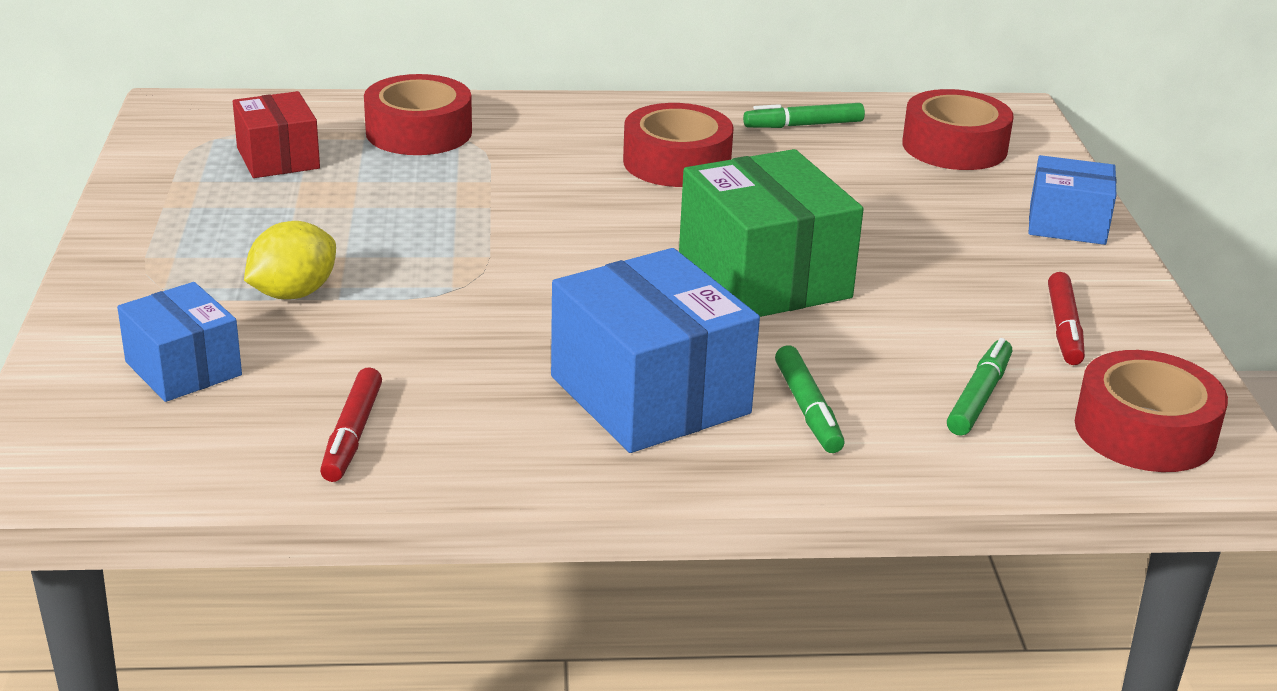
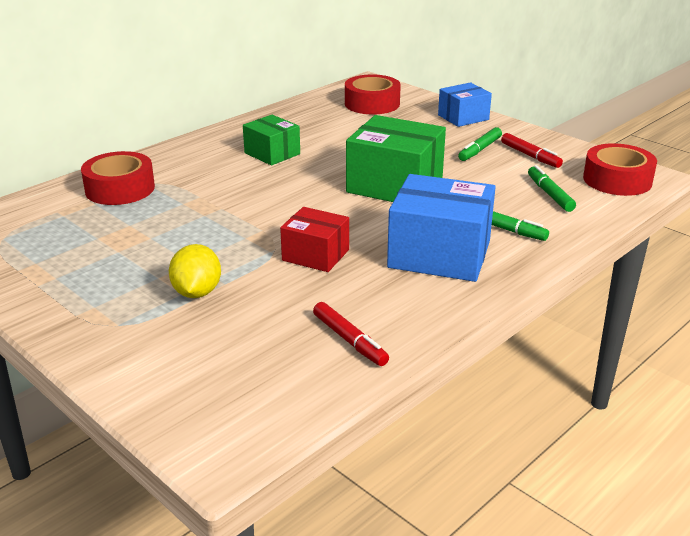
camera: 40 degrees left, 0 degrees up
blue box [117,282,242,402] -> none
red box [233,91,320,178] -> red box moved to [280,207,349,272]
red tape [623,103,734,187] -> green box [243,115,300,165]
green marker [743,103,865,128] -> green marker moved to [458,127,502,161]

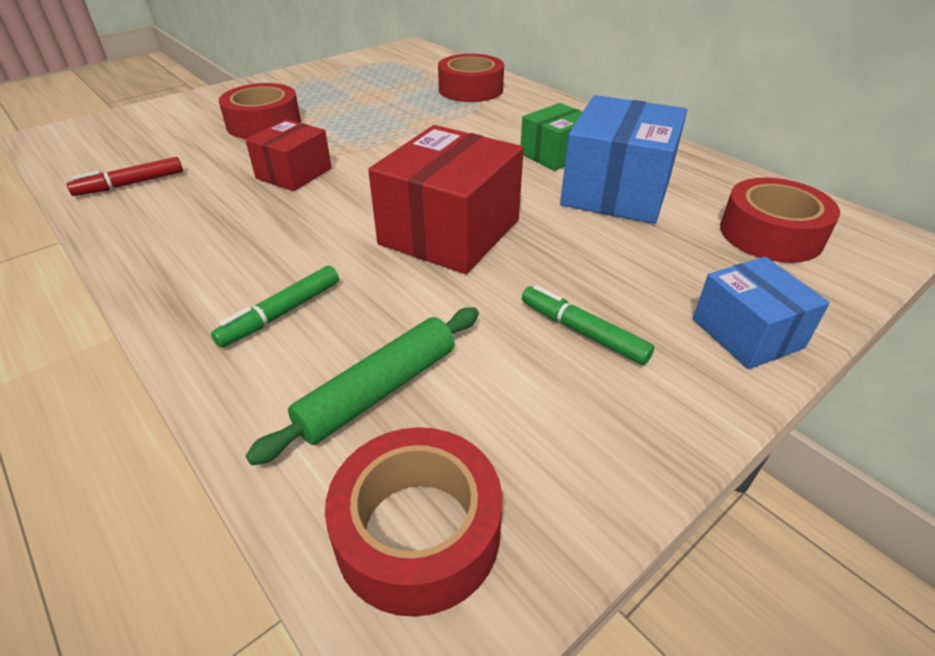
camera: 95 degrees right, 10 degrees up
yellow lemon [169,244,221,298] -> red tape [219,83,301,139]
green box [346,115,446,202] -> red box [368,125,524,274]
blue box [387,174,496,282] -> blue box moved to [560,95,687,224]
red marker [501,133,563,168] -> none
green marker [528,165,576,212] -> green rolling pin [246,307,479,465]

